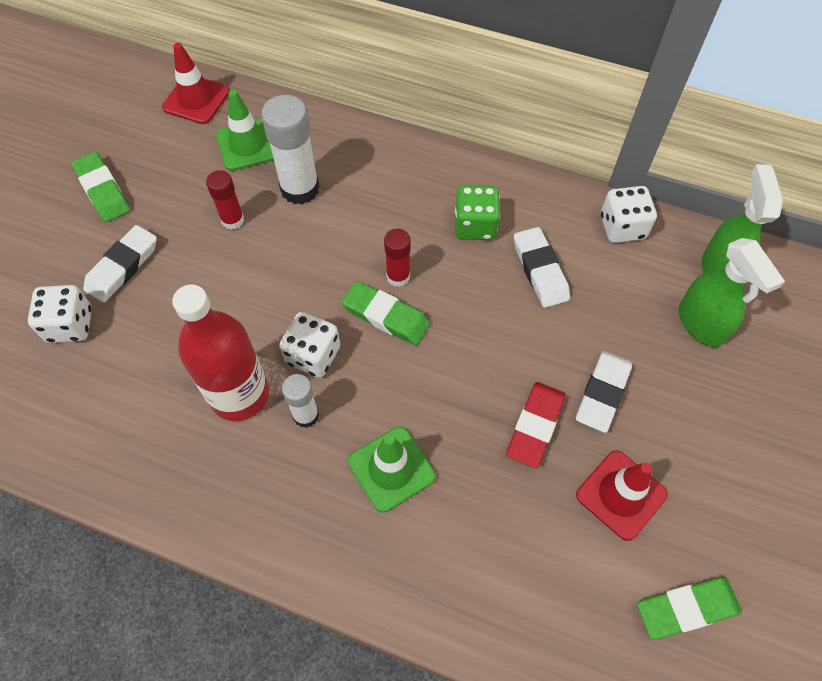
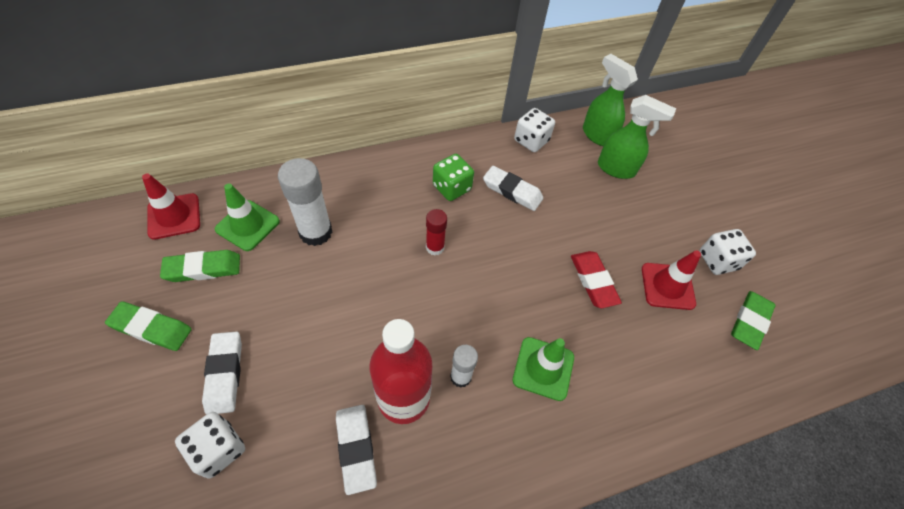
camera: 45 degrees left, 5 degrees down
red glue stick [206,170,244,230] -> none
white dice [279,312,340,378] -> white dice moved to [700,229,756,275]
green eraser [342,281,430,345] -> green eraser moved to [160,250,240,282]
white eraser [576,351,632,433] -> white eraser moved to [336,405,377,495]

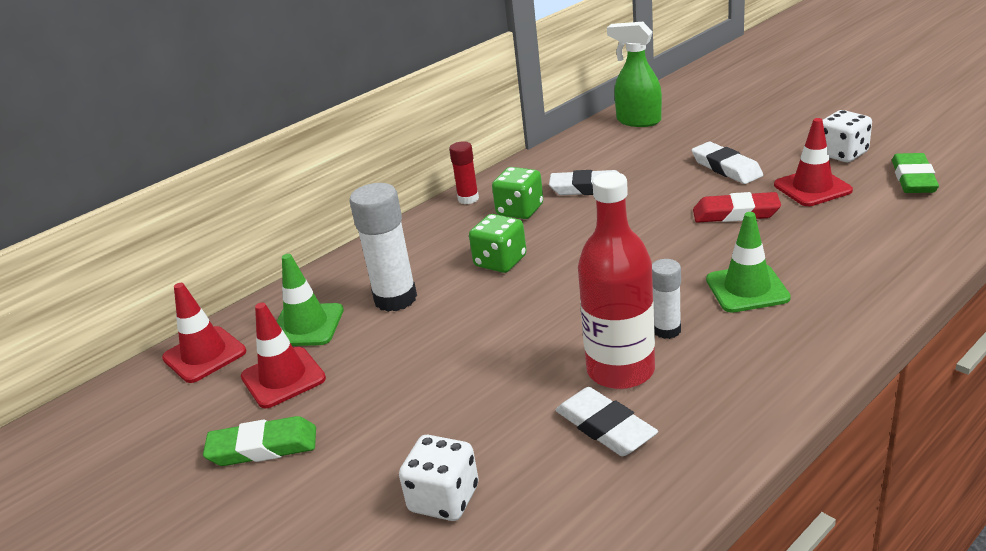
camera: 15 degrees left, 25 degrees down
green eraser [160,250,240,282] -> red traffic cone [241,302,326,408]
white eraser [202,332,242,414] -> white eraser moved to [692,142,763,184]
red glue stick [426,209,447,255] -> red glue stick moved to [449,141,479,204]
white dice [514,108,555,152] -> none
red eraser [571,251,622,308] -> red eraser turned 45 degrees counterclockwise [693,192,781,223]
green spray bottle [598,95,676,179] -> none
none -> green dice [469,214,527,273]

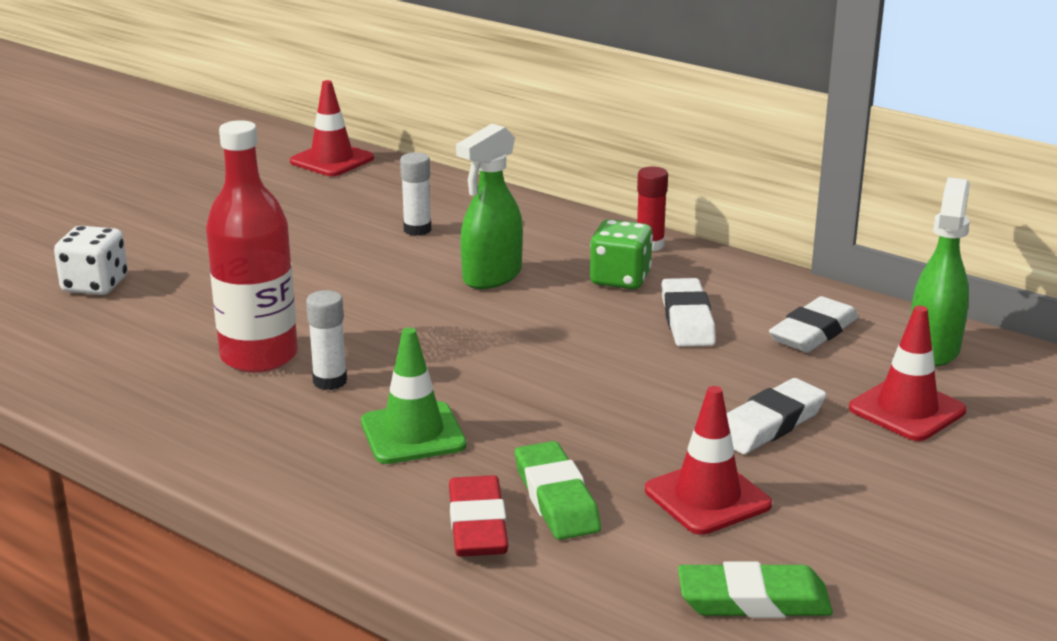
camera: 75 degrees right, 5 degrees down
green eraser [203,416,316,466] -> green eraser moved to [515,441,601,540]
red traffic cone [241,302,326,408] -> red traffic cone moved to [849,306,966,441]
green traffic cone [277,254,344,346] -> none
white glue stick [350,183,417,312] -> white glue stick [400,152,431,236], size x0.57
green dice [469,214,527,273] -> green spray bottle [456,124,523,289]
white eraser [555,387,658,456] -> white eraser moved to [769,296,859,353]
red eraser [693,192,781,223] -> red eraser moved to [449,475,508,557]
white dice [823,110,872,162] -> none

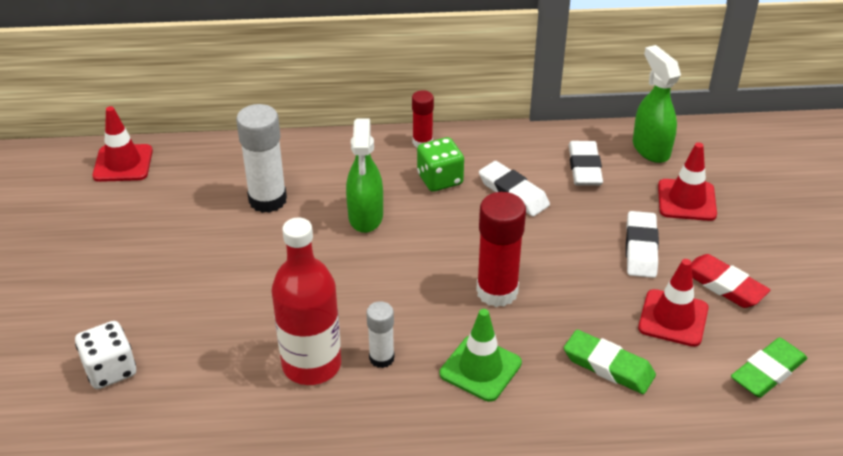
camera: 40 degrees left, 15 degrees up
white glue stick [400,152,431,236] -> white glue stick [236,104,287,213], size x1.75
red eraser [449,475,508,557] -> red eraser moved to [691,254,770,308]
none -> red glue stick [476,192,526,307]

